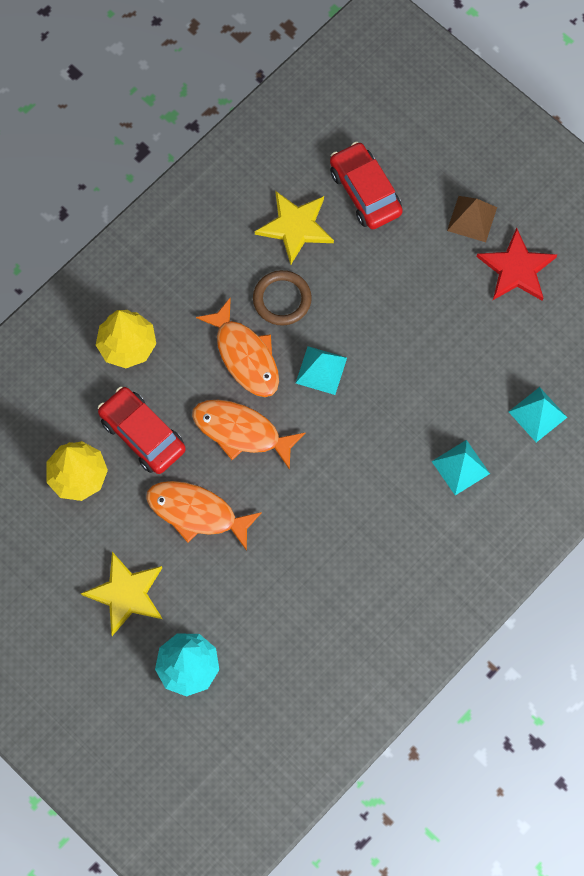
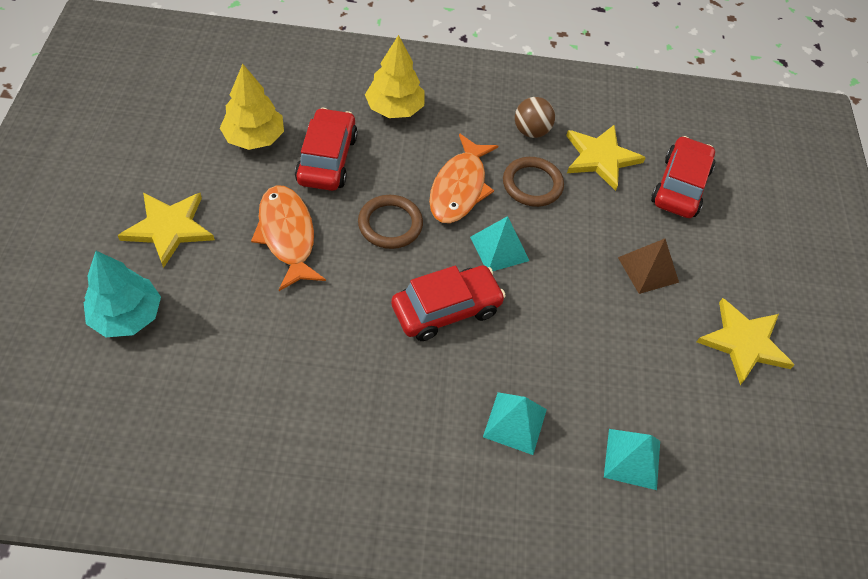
camera: 45 degrees right, 15 degrees down
orange fish [192,400,305,470] -> brown ring [358,195,423,249]
brown pyramid [447,196,497,242] -> brown pyramid moved to [618,239,679,294]
red star [477,228,557,301] -> yellow star [697,298,794,385]
none -> red car [391,265,506,341]
none -> brown ball [515,97,555,138]

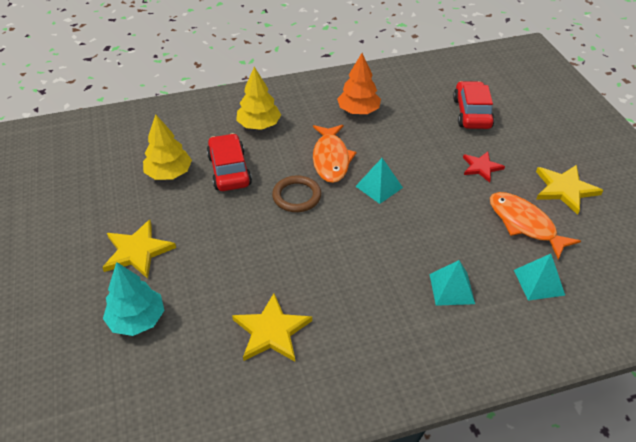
camera: 15 degrees left, 10 degrees down
orange fish [251,185,326,291] -> orange fish moved to [490,192,581,260]
red car [391,265,506,341] -> none
brown ring [503,157,564,207] -> none
brown ball [515,97,555,138] -> orange tree [337,53,381,114]
yellow star [566,125,646,191] -> yellow star moved to [232,293,312,362]
brown pyramid [618,239,679,294] -> red star [463,152,505,183]

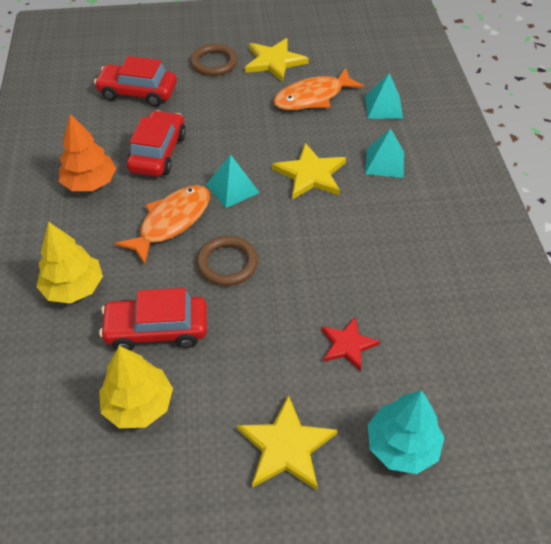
camera: 80 degrees left, 5 degrees up
yellow star [232,293,312,362] -> yellow star moved to [272,143,346,200]
orange fish [313,125,356,183] -> orange fish turned 60 degrees counterclockwise [115,185,210,264]
red star [463,152,505,183] -> red star moved to [321,317,380,371]
none -> red car [127,110,186,177]
none -> brown ring [190,44,238,76]

